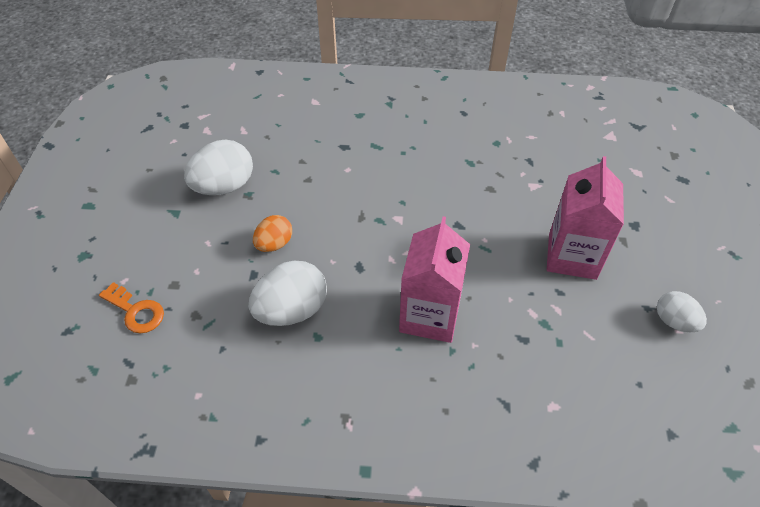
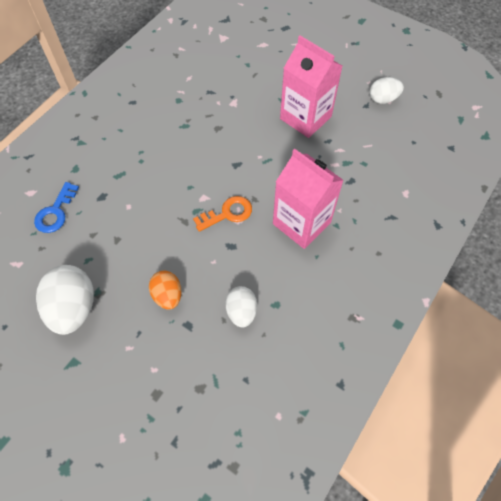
camera: 60 degrees left, 10 degrees up
orange key [99,282,164,333] -> orange key moved to [193,196,252,232]
white egg [249,260,327,326] -> white egg [225,286,257,328], size x0.60
none -> blue key [34,182,79,233]

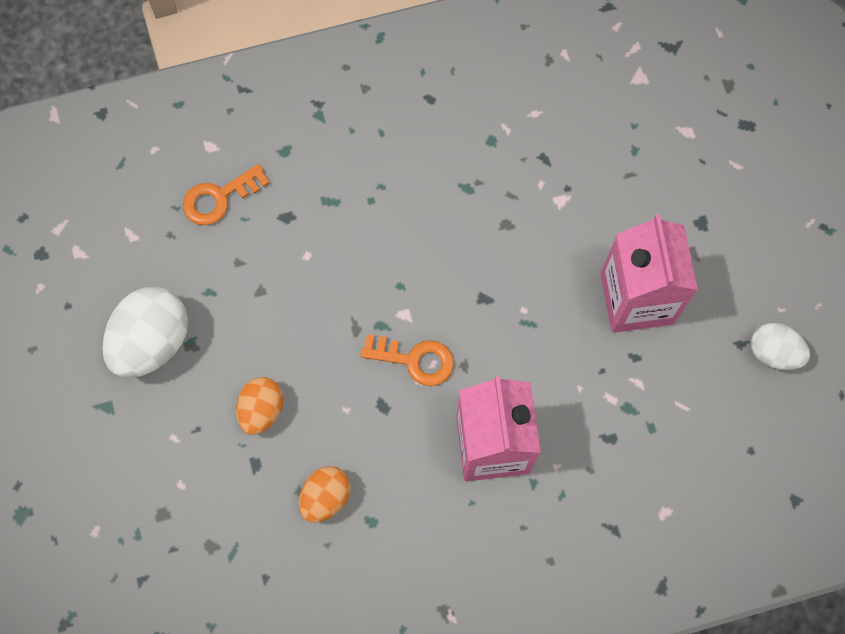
camera: 40 degrees right, 10 degrees up
blue key [34,182,79,233] -> orange key [183,164,270,225]
white egg [225,286,257,328] -> orange egg [299,466,351,523]

